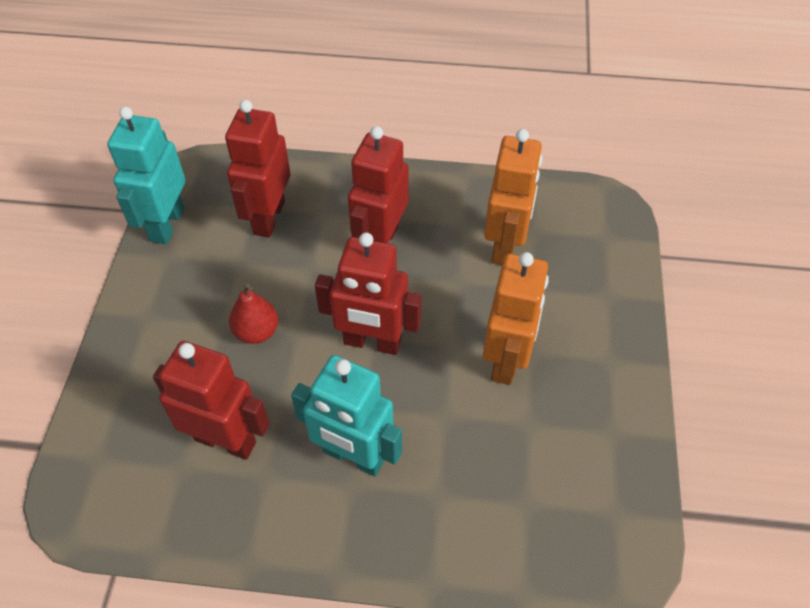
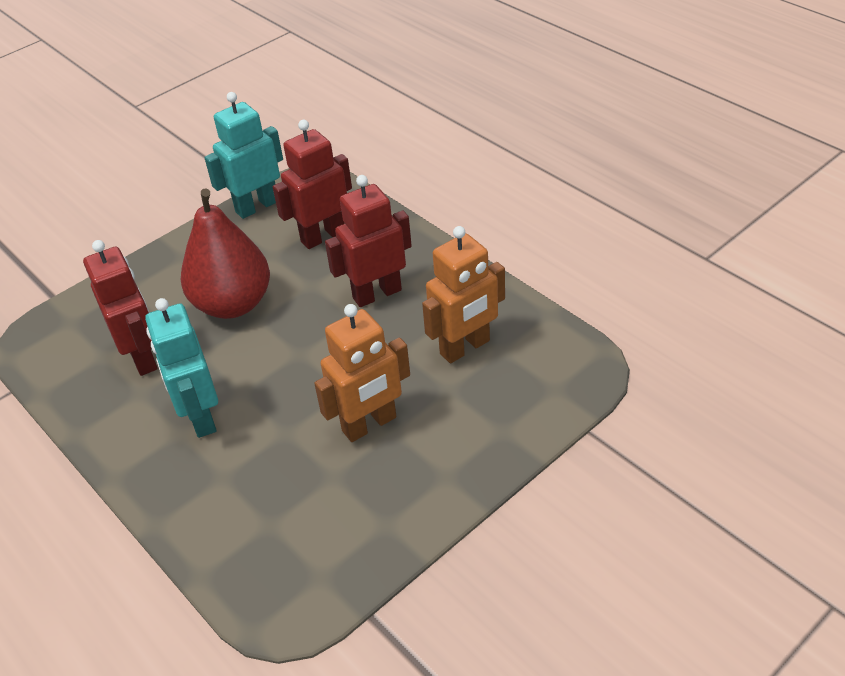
camera: 45 degrees right, 10 degrees down
red pear [229,284,278,344] -> red pear [181,188,270,319], size x2.07
red robot [315,232,422,355] -> none

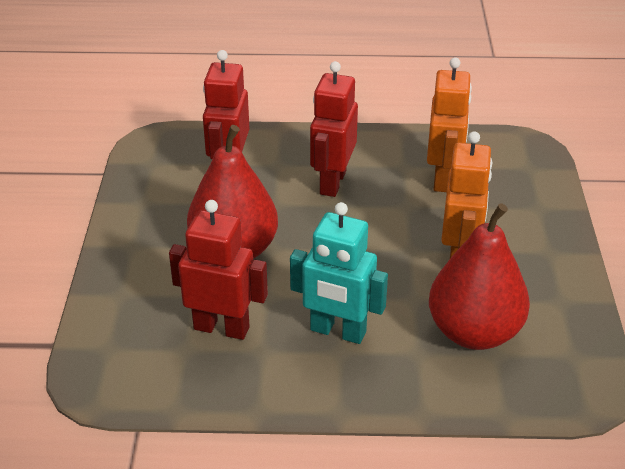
camera: 50 degrees left, 5 degrees down
turquoise robot [204,92,283,219] -> none
none -> red pear [429,203,530,350]

